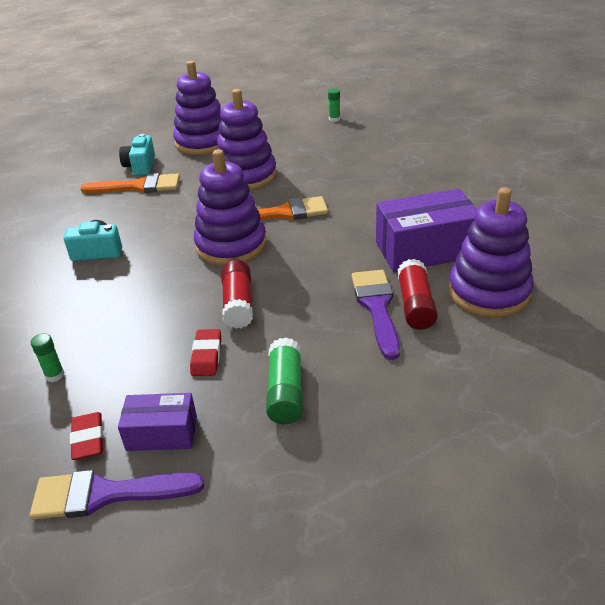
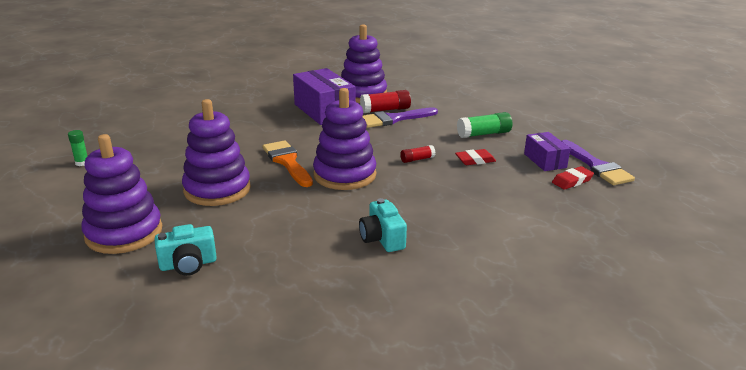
camera: 110 degrees left, 10 degrees down
green glue stick [31,333,64,382] -> none
orange brush [81,173,180,193] -> none
red glue stick [222,260,253,329] -> red glue stick [400,145,435,163], size x0.59

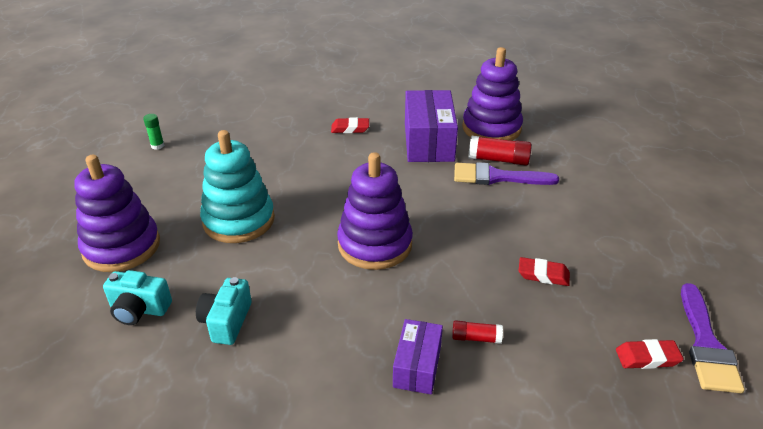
camera: 30 degrees right, 10 degrees up
purple stacking toy [182,99,251,206] -> turquoise stacking toy [200,130,275,243]
orange brush [263,140,313,187] -> none
turquoise camera [359,198,407,252] -> turquoise camera moved to [196,277,252,345]
red glue stick [400,145,435,163] -> red glue stick moved to [452,320,503,344]
green glue stick [457,112,512,138] -> none
purple box [524,132,571,171] -> purple box moved to [393,319,443,395]
none -> red eraser [331,117,369,133]

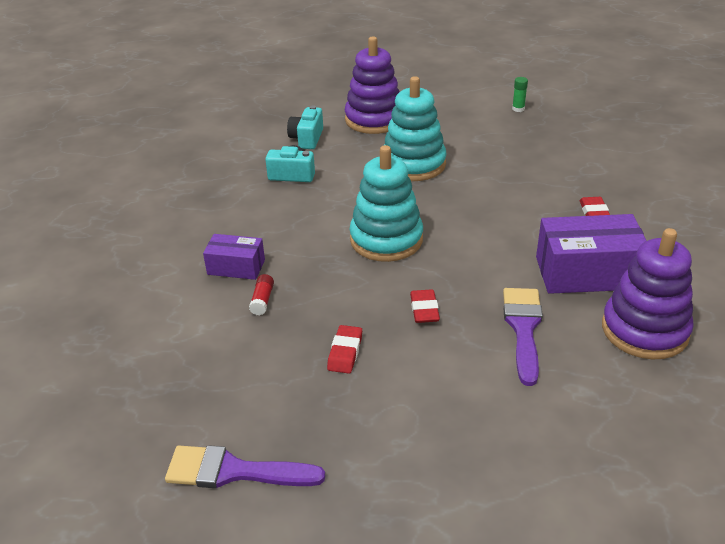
camera: 90 degrees right, 0 degrees up
purple stacking toy [337,152,413,270] -> turquoise stacking toy [349,145,423,262]
red glue stick [468,136,532,166] -> none
red eraser [616,339,683,369] -> red eraser moved to [410,289,440,323]

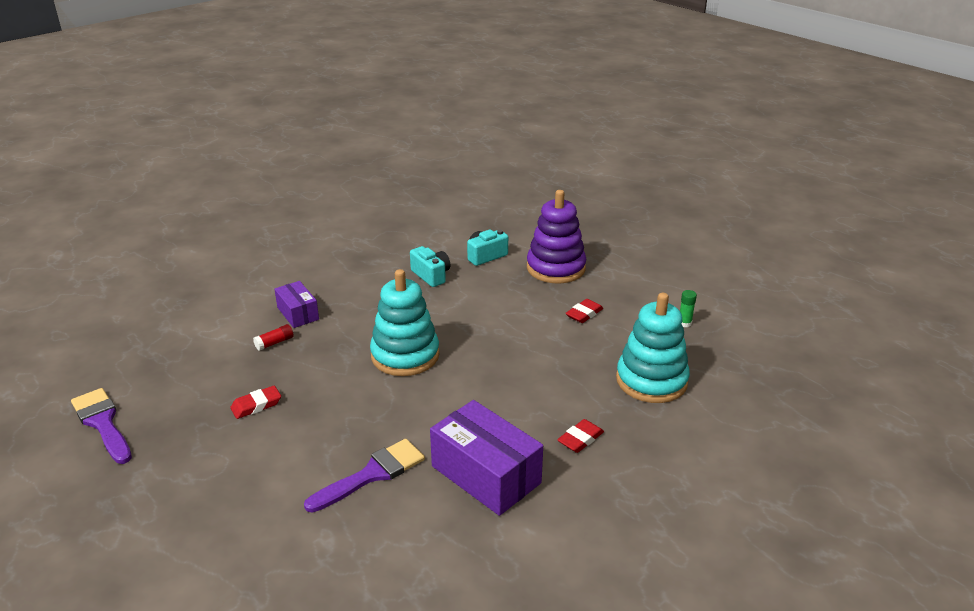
camera: 45 degrees right, 5 degrees down
turquoise stacking toy [384,76,447,181] -> turquoise stacking toy moved to [616,293,690,403]
red eraser [410,289,440,323] -> red eraser moved to [565,299,603,323]
purple stacking toy [602,228,694,359] -> none

